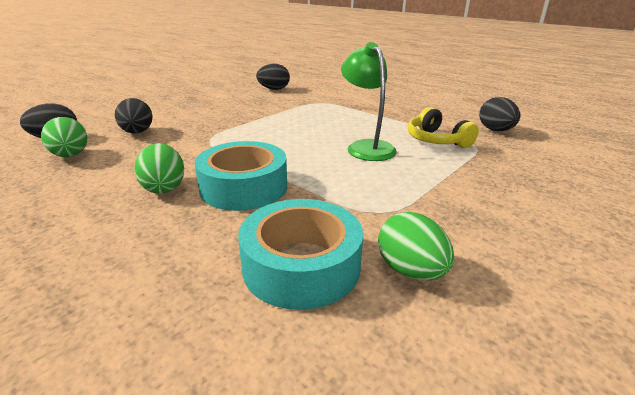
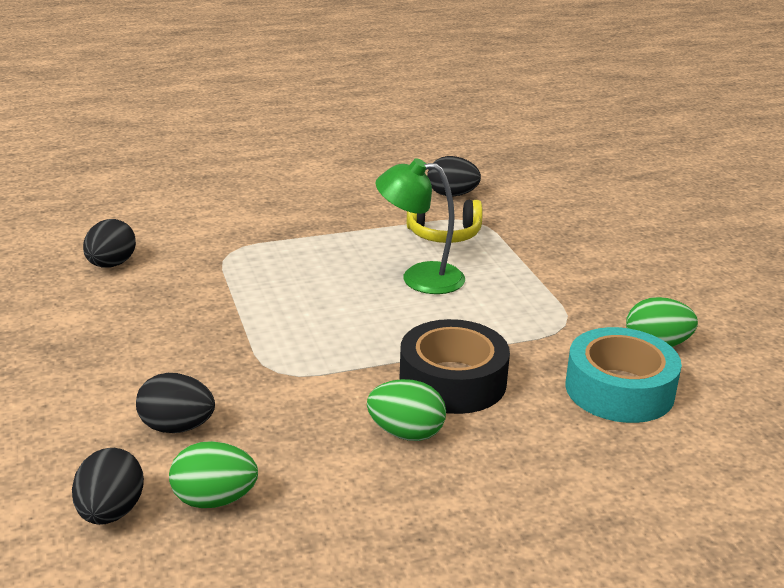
camera: 60 degrees left, 0 degrees up
turquoise tape [195,141,287,211] -> black tape [399,319,510,414]

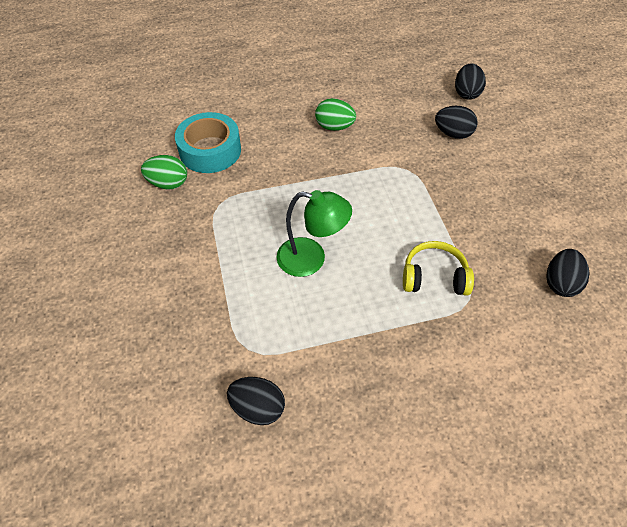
camera: 175 degrees left, 25 degrees up
green egg [169,441,258,508] -> none
black tape [399,319,510,414] -> none
yellow headphones [407,200,483,243] -> yellow headphones moved to [403,241,474,296]

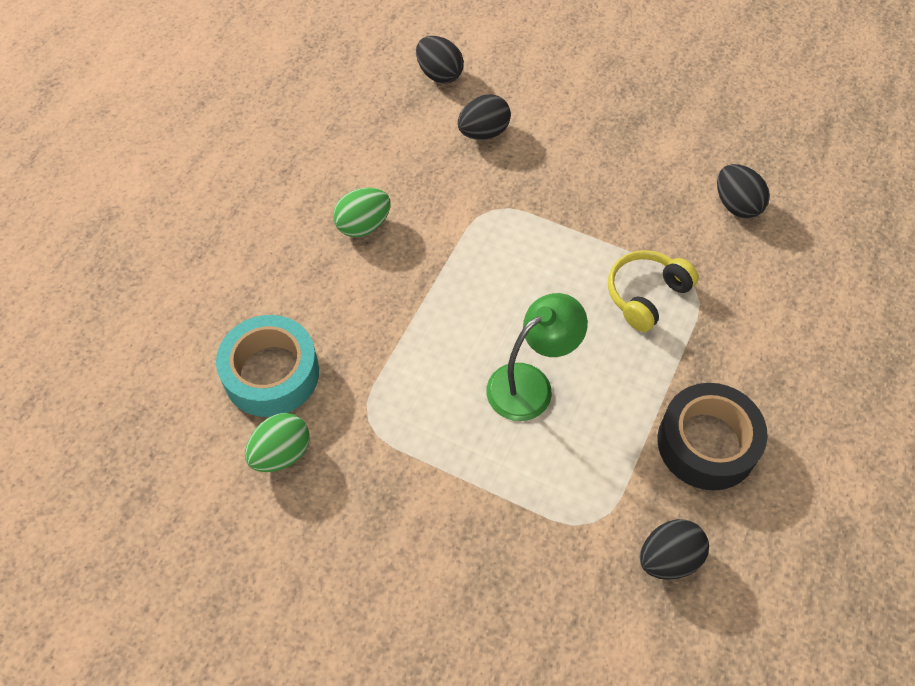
camera: 50 degrees left, 5 degrees up
none -> black tape [657,383,768,490]

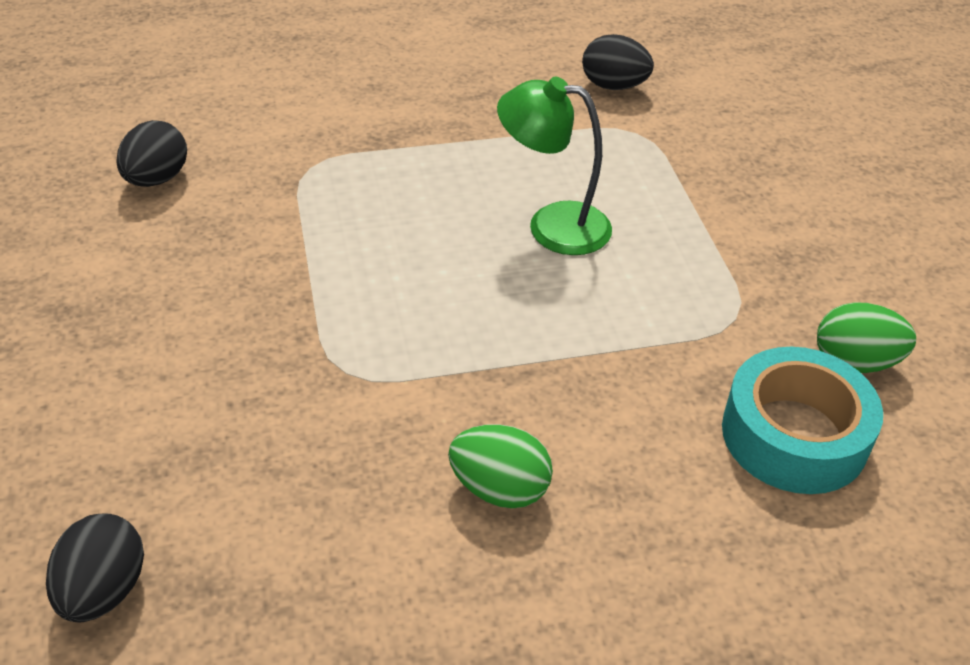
camera: 130 degrees left, 15 degrees down
black egg [458,94,511,140] -> none
yellow headphones [608,250,699,332] -> none
black tape [657,383,768,490] -> none

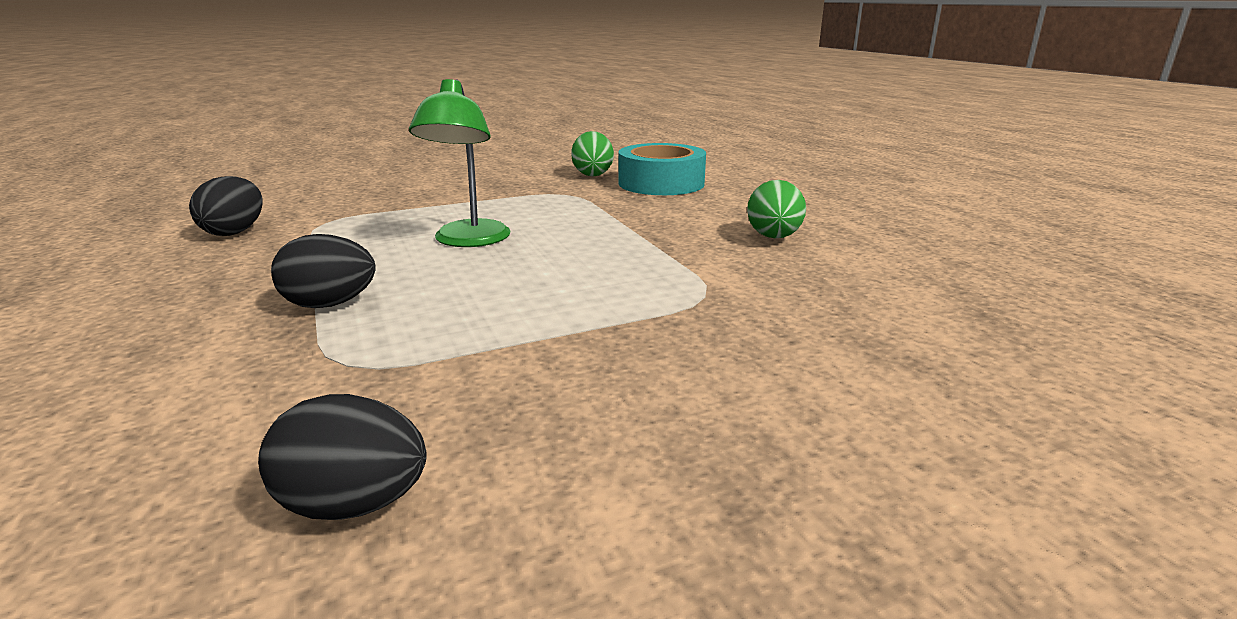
camera: 100 degrees left, 20 degrees down
black egg [46,513,144,623] -> black egg moved to [271,234,376,308]

